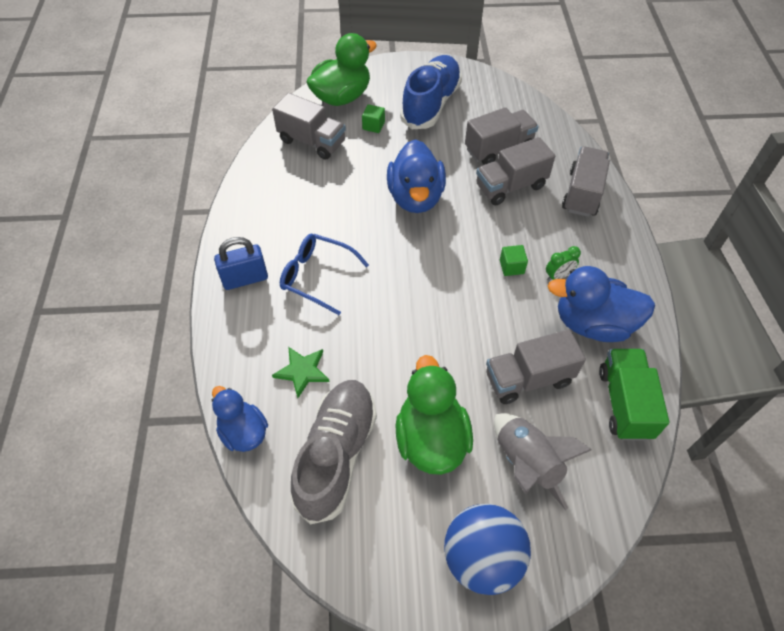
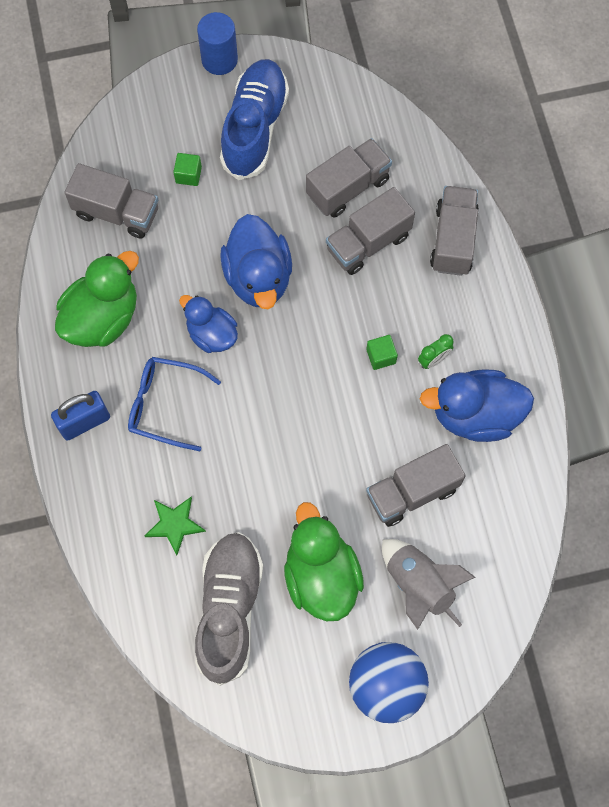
camera: 10 degrees left, 15 degrees up
blue duck [212,386,268,452] -> blue duck moved to [179,295,238,353]
green duck [307,33,377,106] -> green duck moved to [55,251,139,347]
green truck [599,349,669,440] -> none
none -> blue cylinder [197,12,238,75]

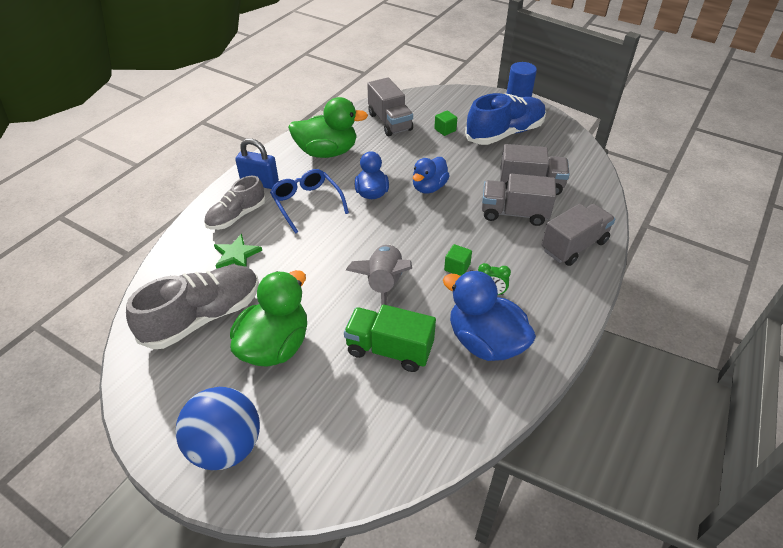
camera: 45 degrees right, 25 degrees down
blue duck [220,214,292,309] -> blue duck [413,157,450,193], size x0.64
grey truck [366,444,465,527] -> green truck [344,304,436,372]
grey rocket [382,539,475,630] -> grey rocket moved to [346,244,412,306]
none -> grey shoe [204,176,266,230]

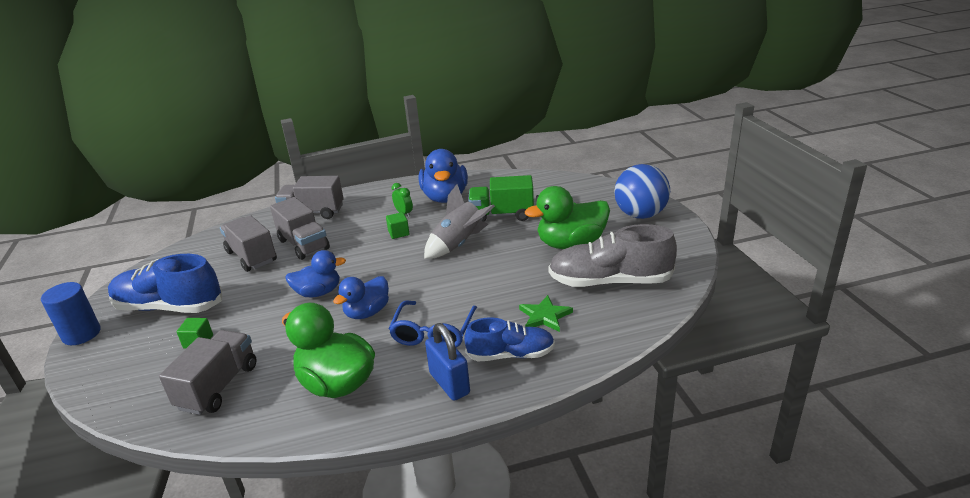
camera: 135 degrees left, 15 degrees down
grey shoe [204,176,266,230] -> blue shoe [464,317,555,361]
green truck [344,304,436,372] -> green truck turned 120 degrees clockwise [468,175,534,222]

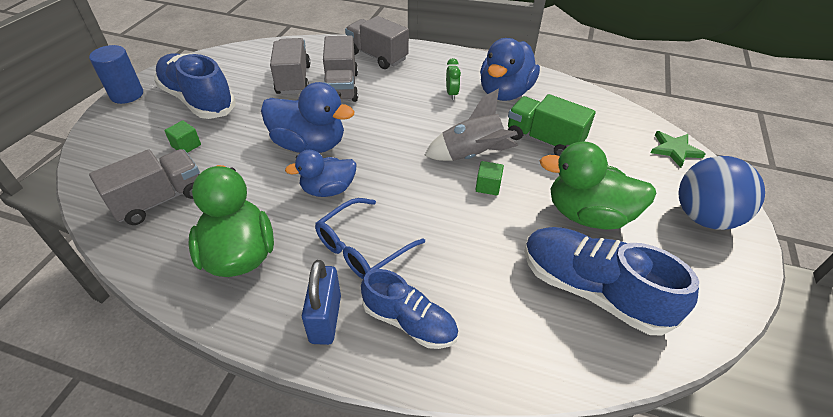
camera: 30 degrees right, 15 degrees up
blue duck [285,250,346,297] -> blue duck [261,82,355,153], size x1.56
green cube [386,212,410,239] -> green cube moved to [475,161,504,196]
green star [519,295,573,332] -> green star moved to [651,131,705,168]
grey shoe [549,224,677,287] -> blue shoe [524,227,699,336]

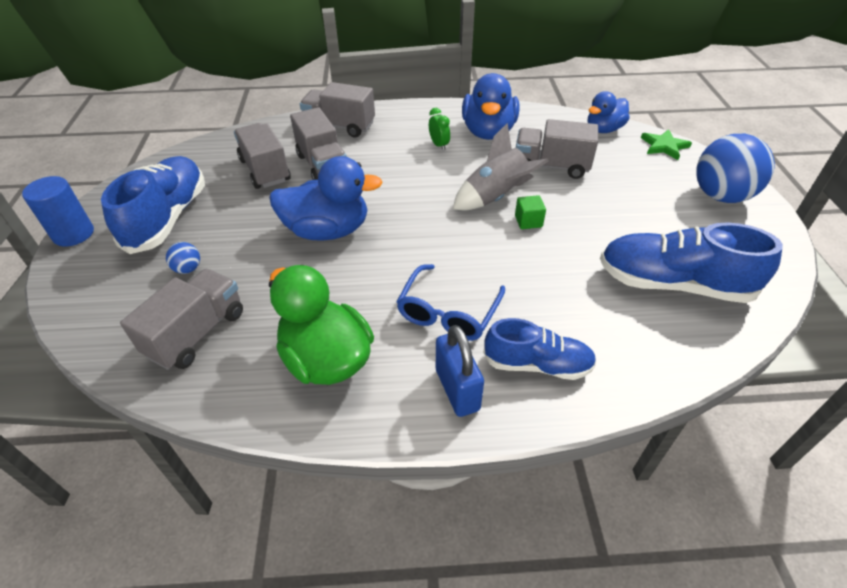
camera: 20 degrees left, 0 degrees up
blue shoe [154,53,236,119] -> blue shoe turned 75 degrees clockwise [101,156,205,254]
green cube [165,121,201,153] -> blue ball [166,242,200,274]
blue duck [285,150,356,197] -> blue duck moved to [588,91,629,133]
green truck [508,94,596,156] -> grey truck [516,119,598,179]
green duck [540,141,656,230] -> none

